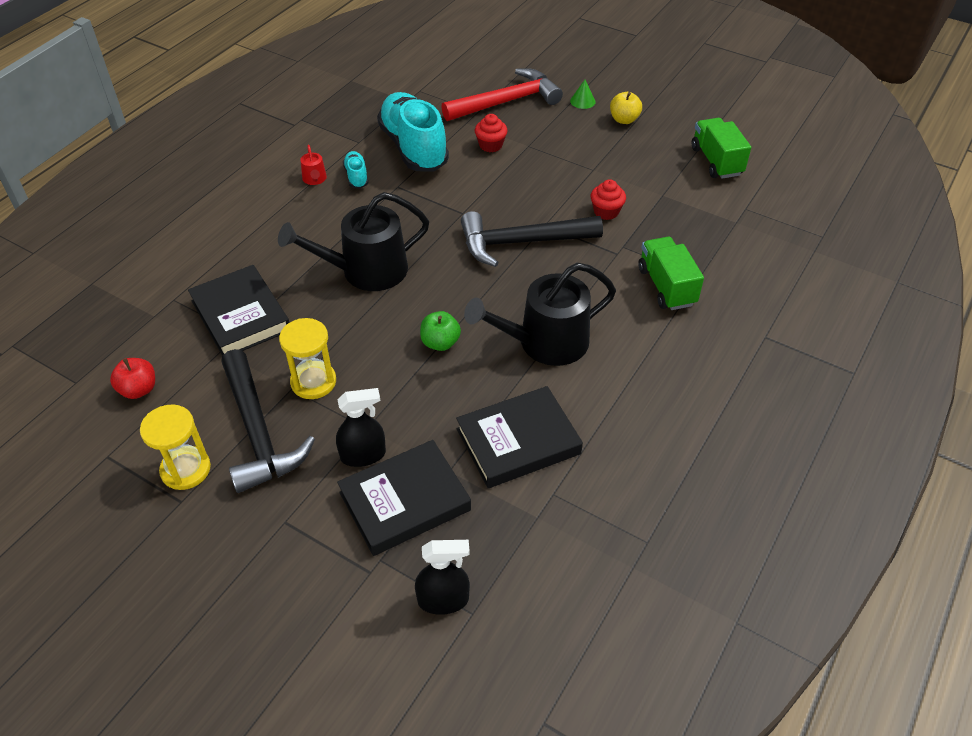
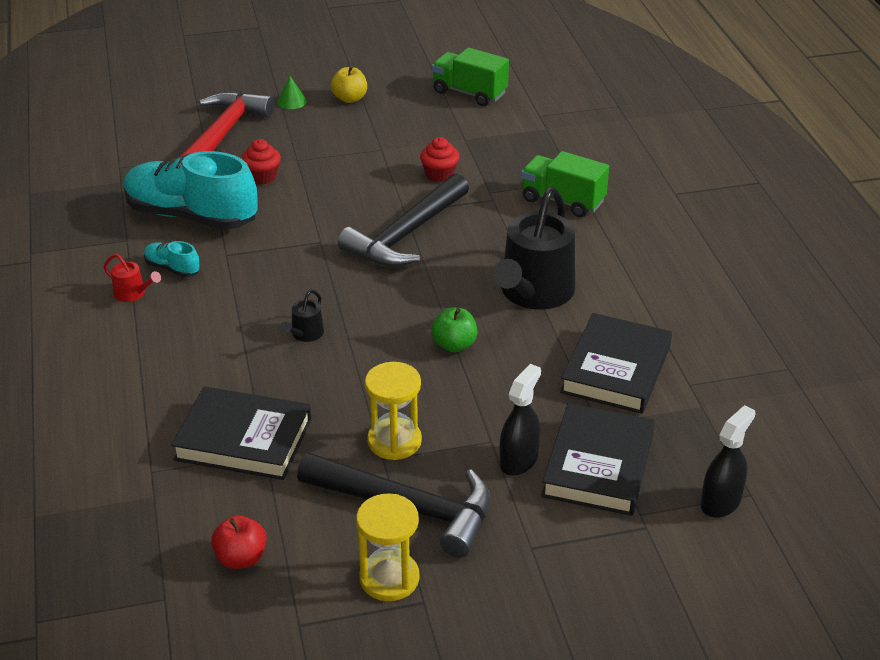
camera: 45 degrees left, 10 degrees down
black watering can [278,192,429,291] -> black watering can [280,290,324,342], size x0.42

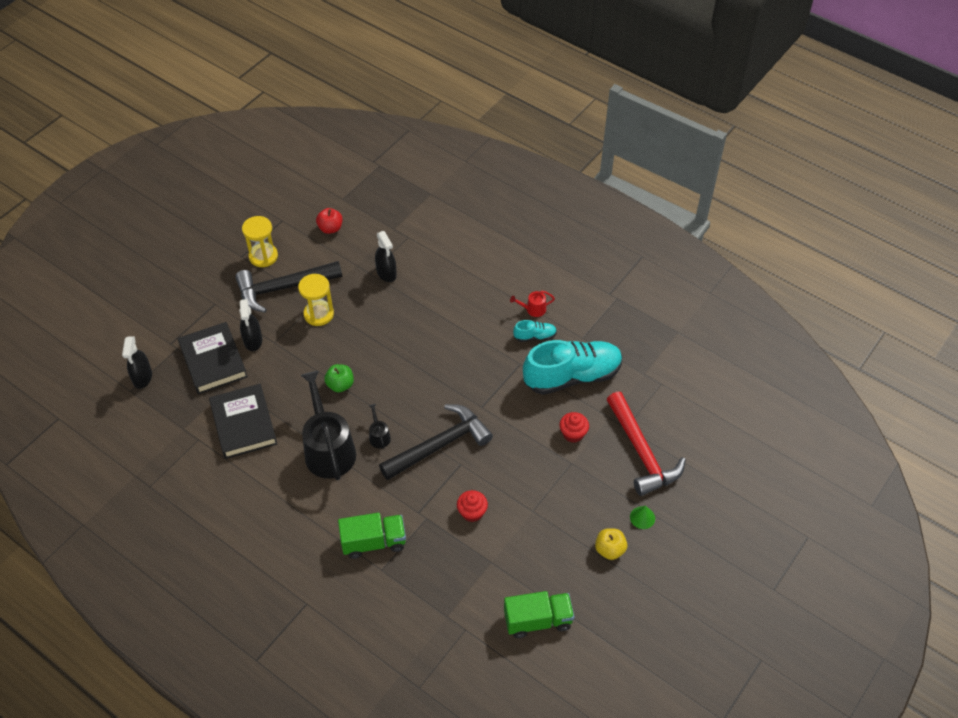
camera: 140 degrees right, 15 degrees up
black book [171,386,311,480] -> black spray bottle [375,231,397,282]
black watering can [280,290,324,342] -> black watering can moved to [369,404,391,449]
black hammer [338,173,469,267] -> black hammer turned 60 degrees clockwise [379,404,493,480]

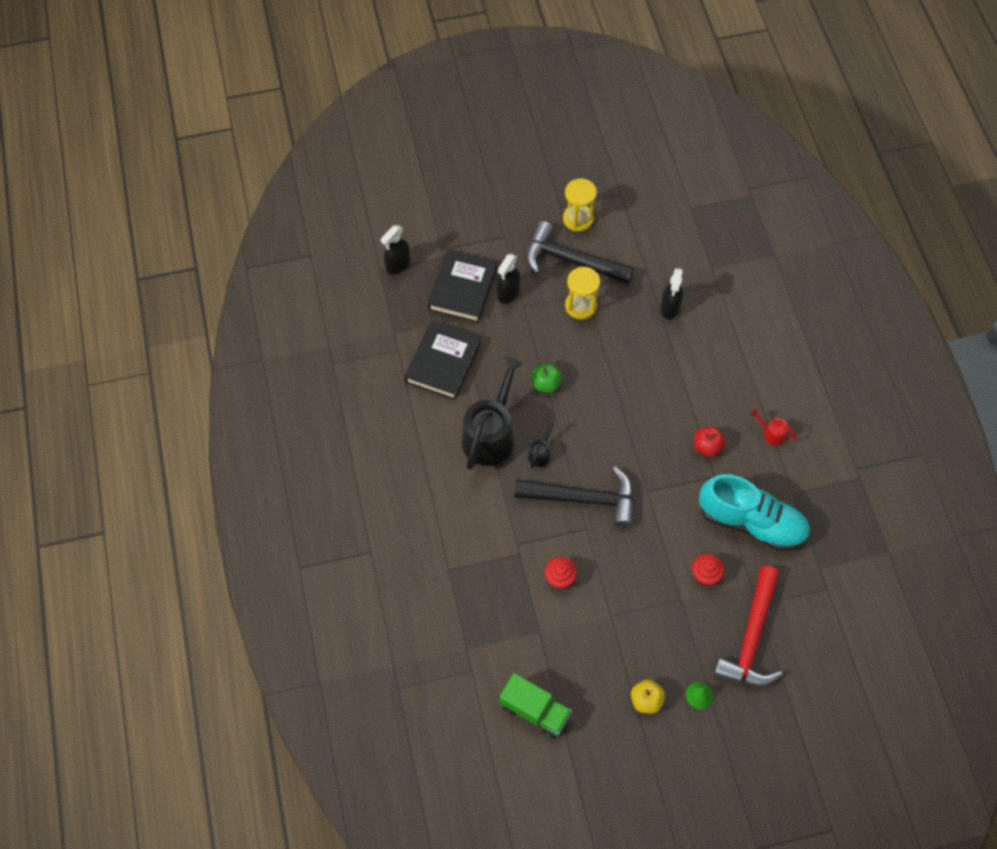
camera: 40 degrees right, 10 degrees up
red apple [316,208,342,234] -> red apple moved to [694,427,725,457]
green truck [338,513,406,559] -> none
turquoise shoe [513,320,557,342] -> none

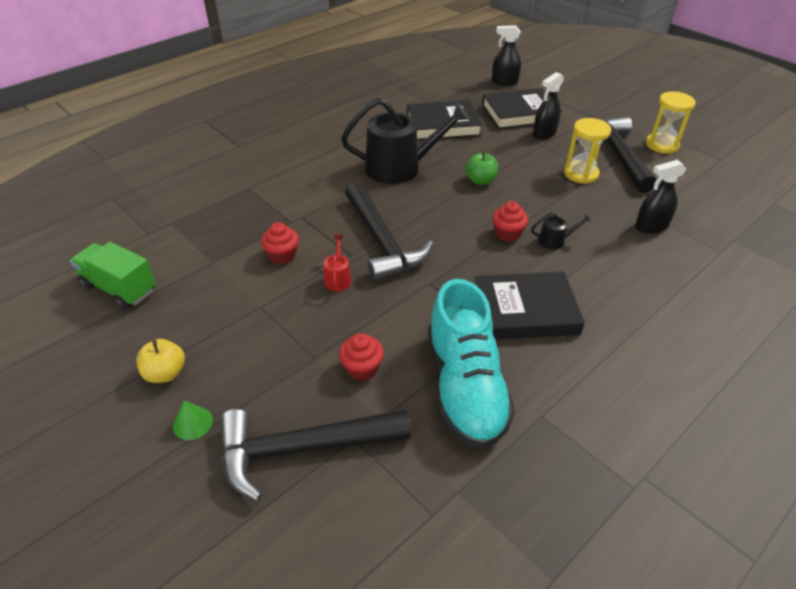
camera: 60 degrees right, 20 degrees down
black spray bottle [497,253,520,304] -> black spray bottle turned 45 degrees counterclockwise [533,72,564,140]
green truck [499,673,572,739] -> green truck turned 120 degrees clockwise [70,242,156,309]
black watering can [528,422,555,468] -> black watering can moved to [531,212,591,250]
red apple [694,427,725,457] -> black book [475,272,585,340]
red hammer [713,566,783,687] -> black hammer [220,409,411,501]
red watering can [751,409,796,446] -> red watering can moved to [324,235,352,291]
none -> red cupcake [492,201,528,242]

